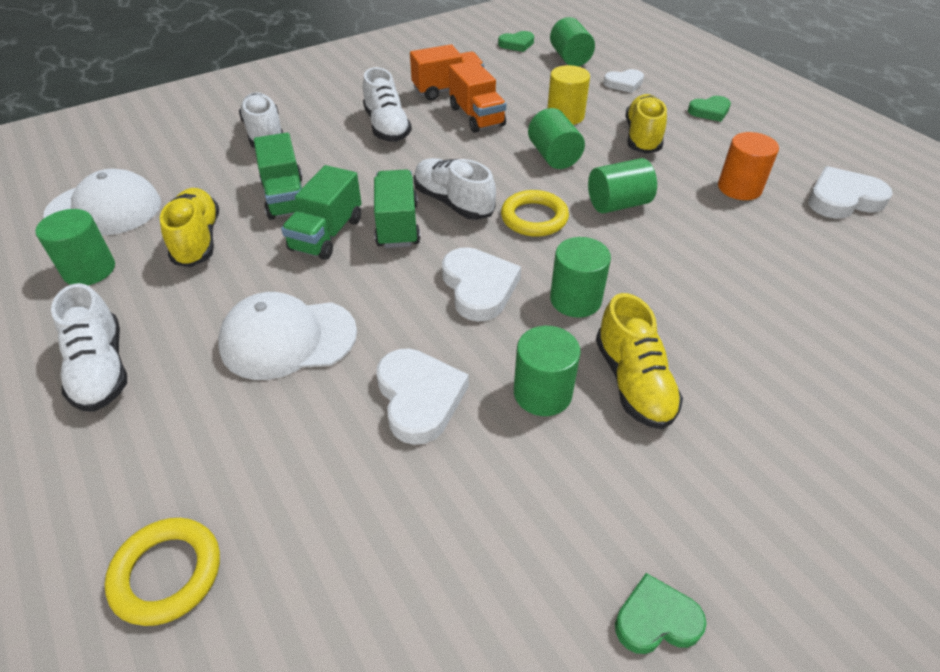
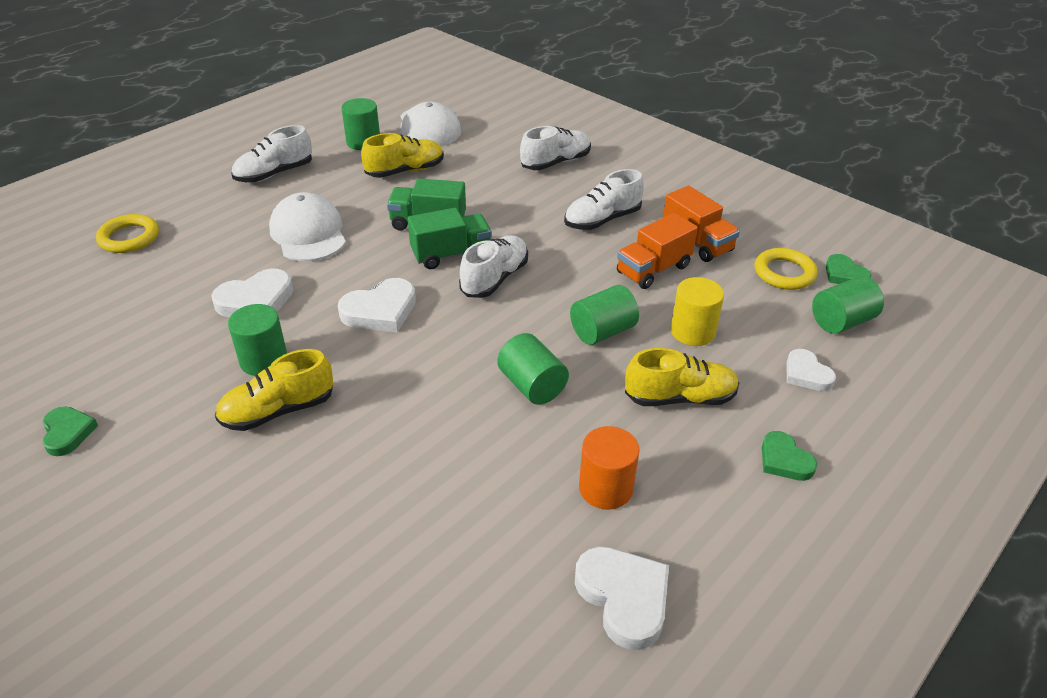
camera: 75 degrees right, 5 degrees down
green truck [254,133,302,220] -> none
yellow ring [501,190,569,237] -> yellow ring moved to [755,248,818,290]
green cylinder [550,237,611,318] -> none

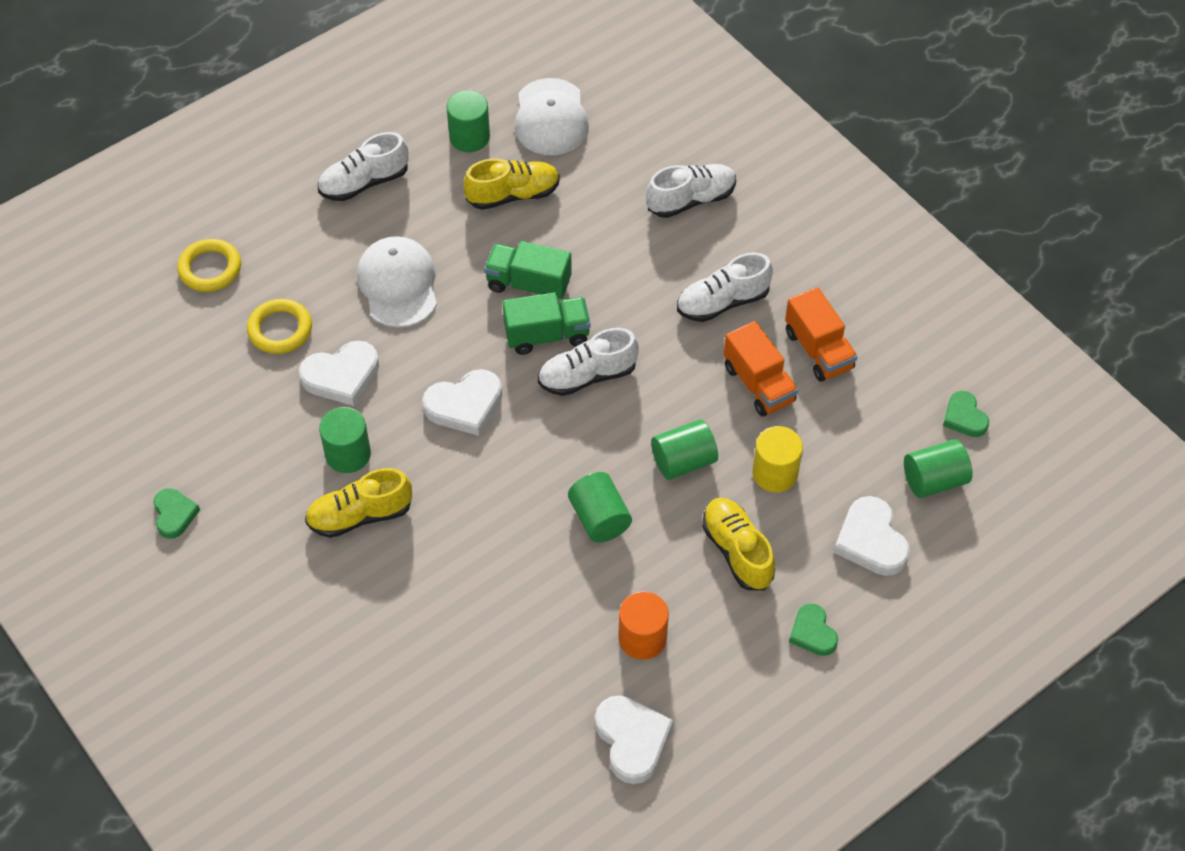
camera: 10 degrees right, 15 degrees up
white shoe [459,235,528,298] -> white shoe turned 150 degrees counterclockwise [538,328,639,396]
orange truck [617,213,698,289] -> orange truck turned 90 degrees counterclockwise [724,321,798,416]
yellow shoe [625,348,739,406] -> yellow shoe turned 120 degrees counterclockwise [702,498,775,591]
yellow ring [755,248,818,290] -> yellow ring moved to [247,299,312,354]
white heart [787,349,836,391] -> white heart [834,496,910,576], size x1.58

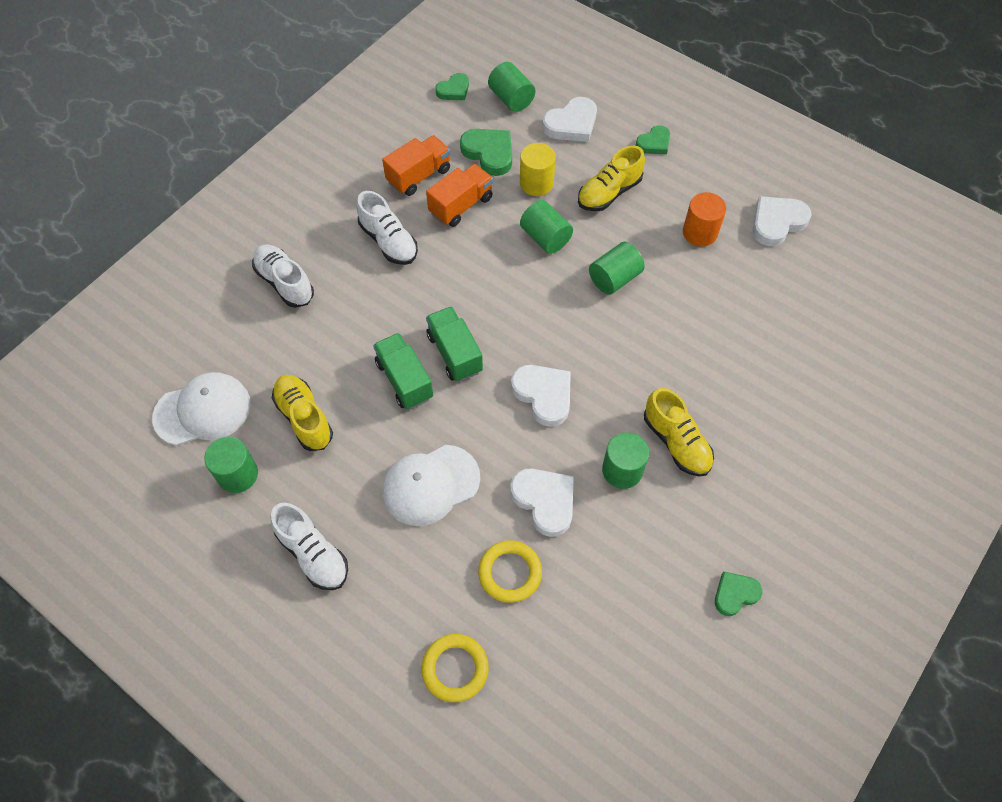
camera: 105 degrees left, 5 degrees up
green truck [484,241,572,299] -> green truck turned 150 degrees clockwise [373,333,433,409]
white shoe [538,328,639,396] -> none
none -> green heart [460,129,512,176]

